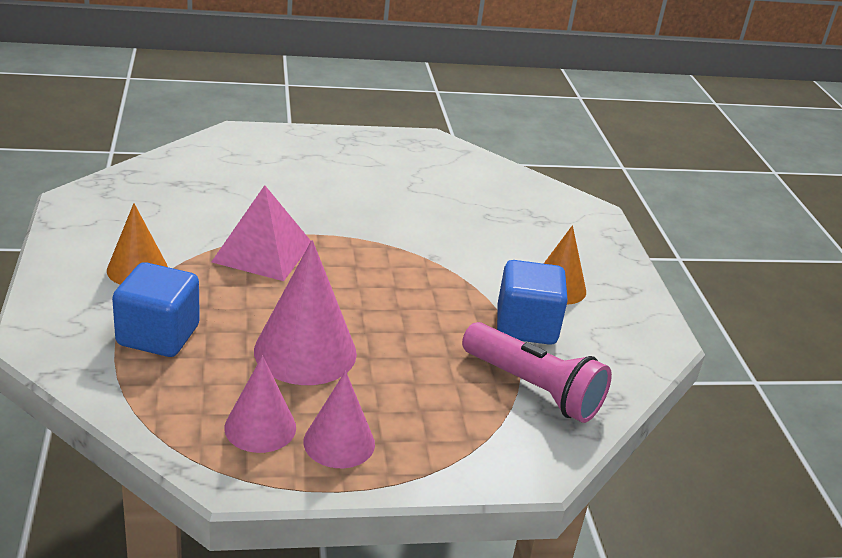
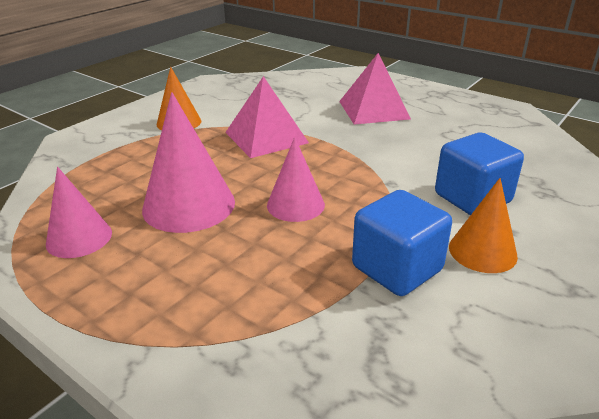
camera: 50 degrees right, 0 degrees up
blue cube [112,262,200,357] -> blue cube moved to [435,133,524,215]
pink cone [303,371,375,468] -> pink cone moved to [267,137,325,222]
pink flashlight [462,322,612,423] -> none
none -> pink pyramid [339,53,411,124]

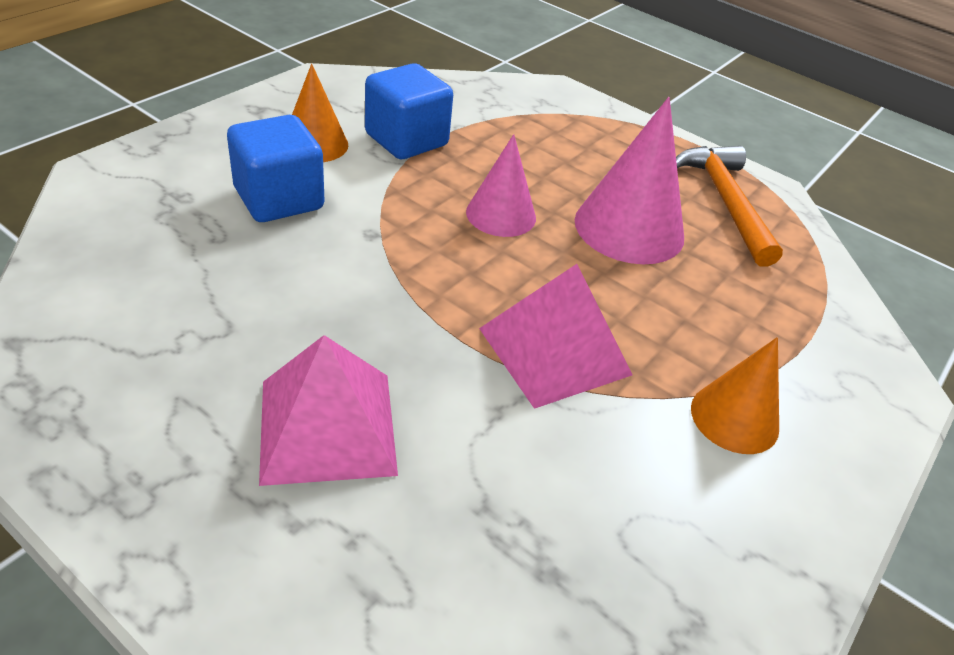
camera: 175 degrees right, 10 degrees up
pink cone [46,167,112,258] -> orange hammer [676,146,783,267]

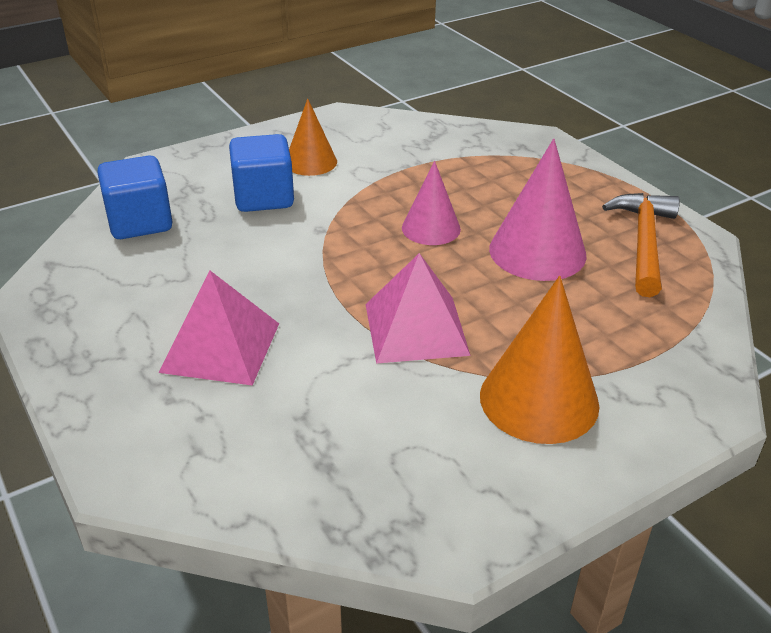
camera: 25 degrees right, 5 degrees down
blue cube [365,63,453,159] -> blue cube moved to [97,155,173,239]
orange cone [691,337,779,454] -> orange cone [480,276,599,444], size x1.58

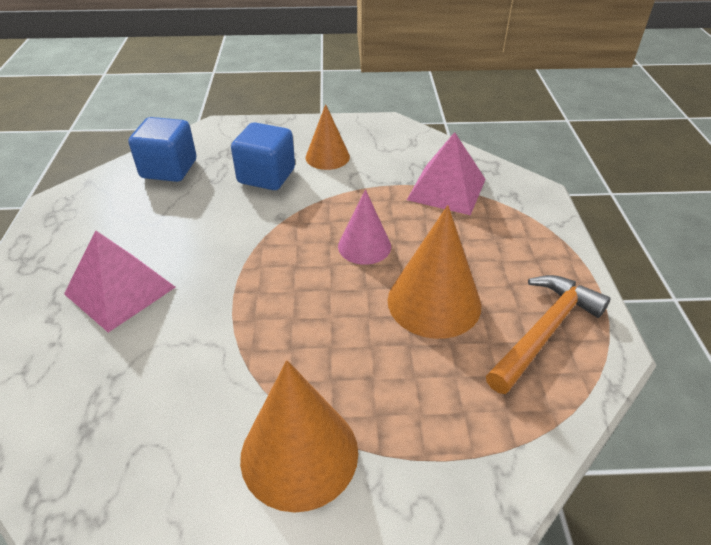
camera: 30 degrees right, 5 degrees up
pink pyramid [365,253,471,364] -> pink pyramid moved to [407,132,486,215]
pink cone [489,139,587,281] -> orange cone [388,205,481,339]

